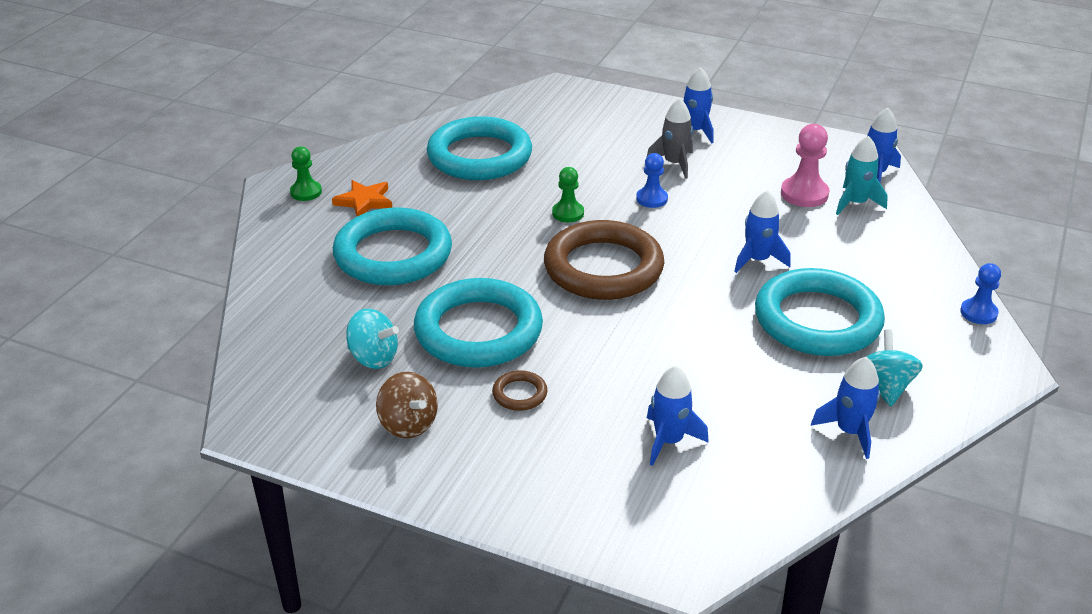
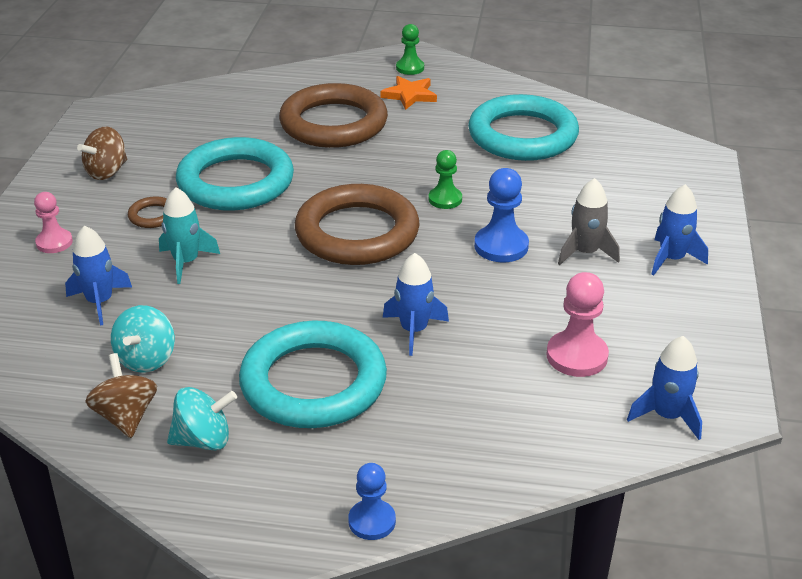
camera: 75 degrees right, 0 degrees up
turquoise ring [333,208,452,285] -> brown ring [279,83,388,148]
turquoise spinning top [346,309,399,369] -> turquoise spinning top moved to [111,305,175,372]
blue pawn [636,153,668,208] -> blue pawn [474,168,529,262], size x1.51
blue rocket [811,357,880,459] -> brown spinning top [85,353,157,438]
turquoise rocket [836,136,888,215] -> turquoise rocket moved to [159,187,220,284]
none -> pink pawn [34,192,73,253]

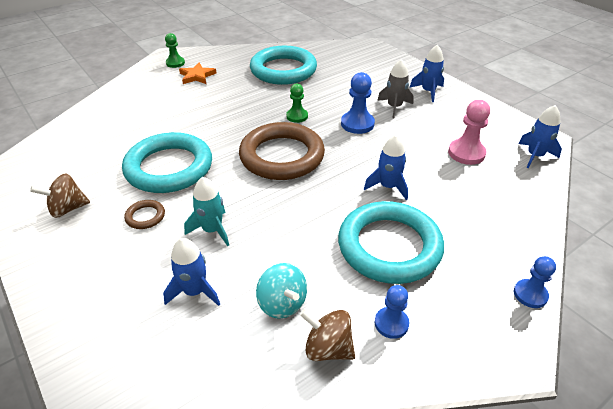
camera: 45 degrees left, 5 degrees up
pink pawn [34,192,73,253] -> none
brown spinning top [77,127,127,180] -> brown spinning top turned 75 degrees clockwise [30,173,90,218]
turquoise spinning top [167,387,237,450] -> blue pawn [375,285,409,339]
brown ring [279,83,388,148] -> none

